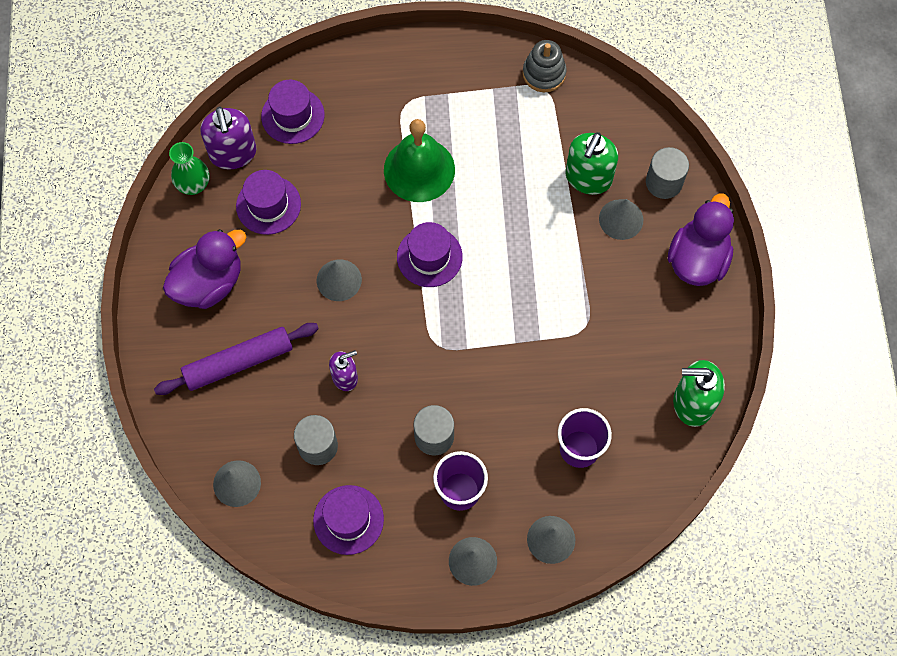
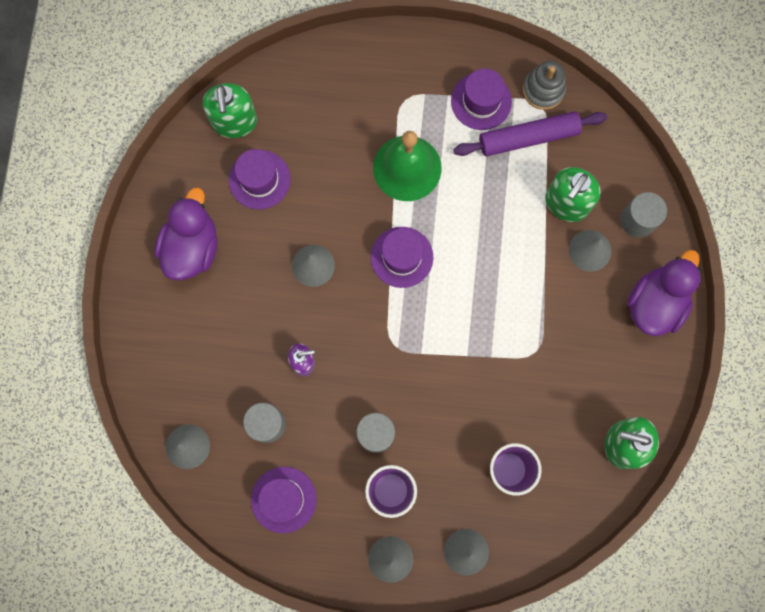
camera: 10 degrees right, 10 degrees up
purple rolling pin [154,323,319,395] -> purple rolling pin moved to [454,111,607,156]
purple duck [163,229,246,309] -> purple duck turned 45 degrees counterclockwise [154,188,218,280]
green vase [169,142,209,195] -> none
purple soap dispenser [200,107,256,169] -> green soap dispenser [203,83,257,138]
purple hat [261,80,325,144] -> purple hat moved to [451,68,512,130]

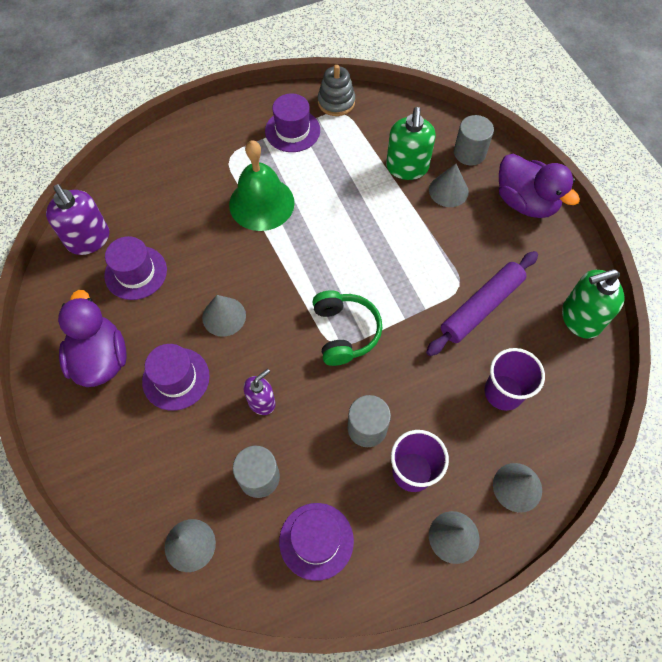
camera: 30 degrees left, 15 degrees down
green soap dispenser [203,83,257,138] -> purple soap dispenser [46,184,109,255]
purple hat [371,227,433,288] -> purple hat moved to [142,344,210,411]
purple rolling pin [454,111,607,156] -> purple rolling pin moved to [426,251,538,356]
purple duck [627,250,701,336] -> purple duck turned 135 degrees clockwise [499,154,580,218]
none -> green headphones [312,290,382,366]

